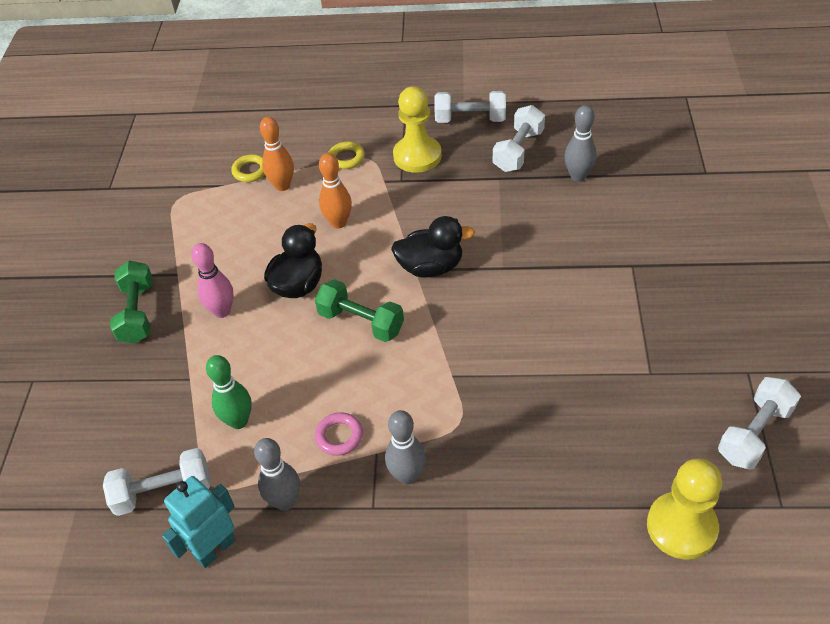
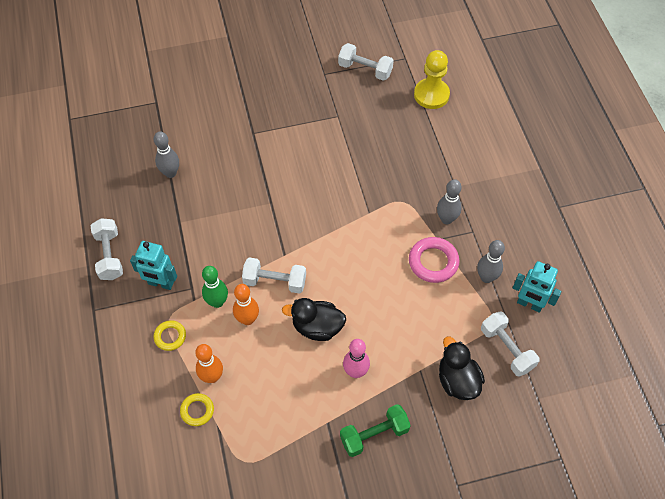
camera: 110 degrees left, 10 degrees up
green bowling pin [206,355,252,429] -> green bowling pin moved to [202,266,228,308]
green dumbbell [315,279,404,342] -> none
pink ring [315,412,363,456] -> pink ring [409,237,459,283], size x1.64
black duck [391,216,475,278] -> black duck moved to [439,336,485,400]
yellow pawn [393,86,442,173] -> turquoise robot [130,241,177,290]
white dumbbell [493,105,545,172] -> white dumbbell moved to [242,258,306,294]

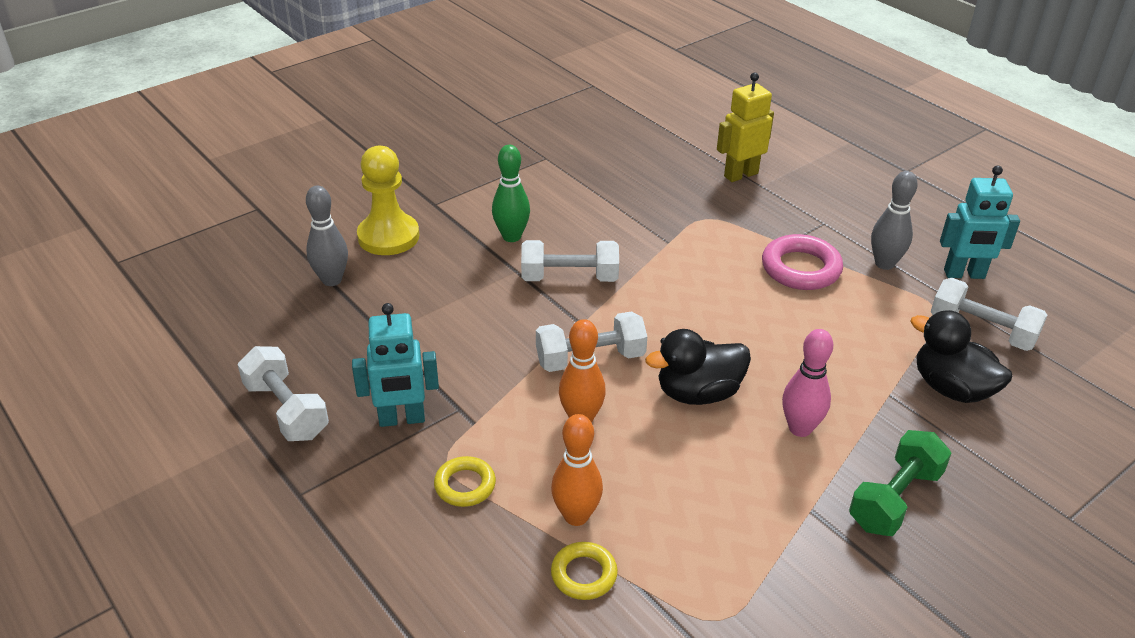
camera: 25 degrees left, 20 degrees down
green bowling pin [202,266,228,308] -> green bowling pin moved to [492,145,530,242]
white dumbbell [338,43,394,81] -> white dumbbell moved to [521,240,619,282]
yellow pawn [414,50,450,109] -> yellow pawn moved to [357,146,419,255]
grey bowling pin [437,179,462,224] -> none
none -> yellow robot [717,72,774,182]

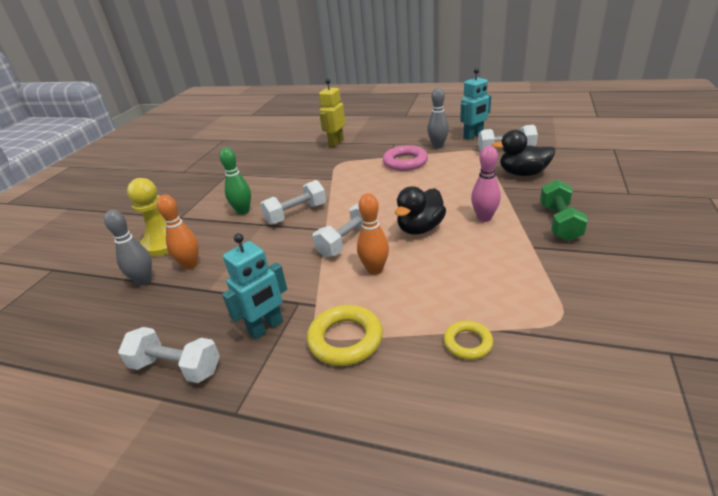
camera: 30 degrees left, 5 degrees down
yellow ring [434,456,496,507] -> yellow ring [307,305,383,366], size x1.64
orange bowling pin [551,414,603,526] -> orange bowling pin moved to [157,195,199,269]

